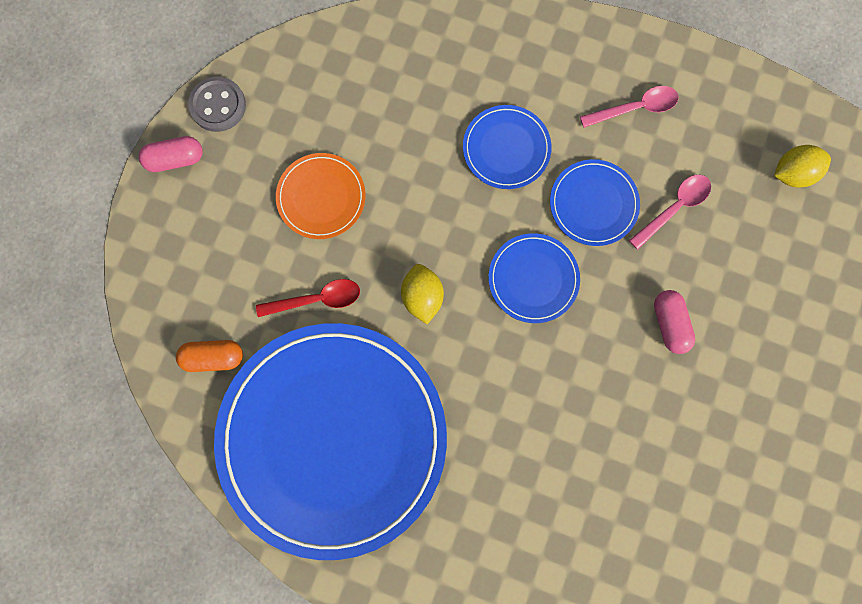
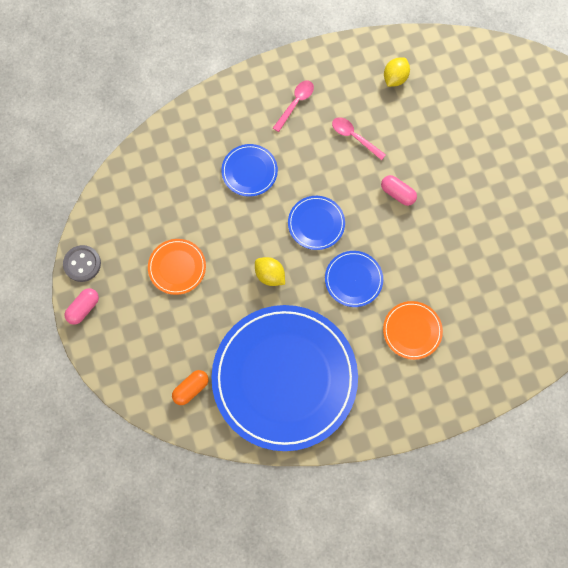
camera: 40 degrees left, 5 degrees down
red spoon [256,279,360,317] -> none
blue plate [550,159,640,246] -> blue plate moved to [325,251,383,307]
pink spoon [629,175,711,250] -> pink spoon turned 60 degrees counterclockwise [332,117,386,160]
none -> orange plate [383,301,443,360]

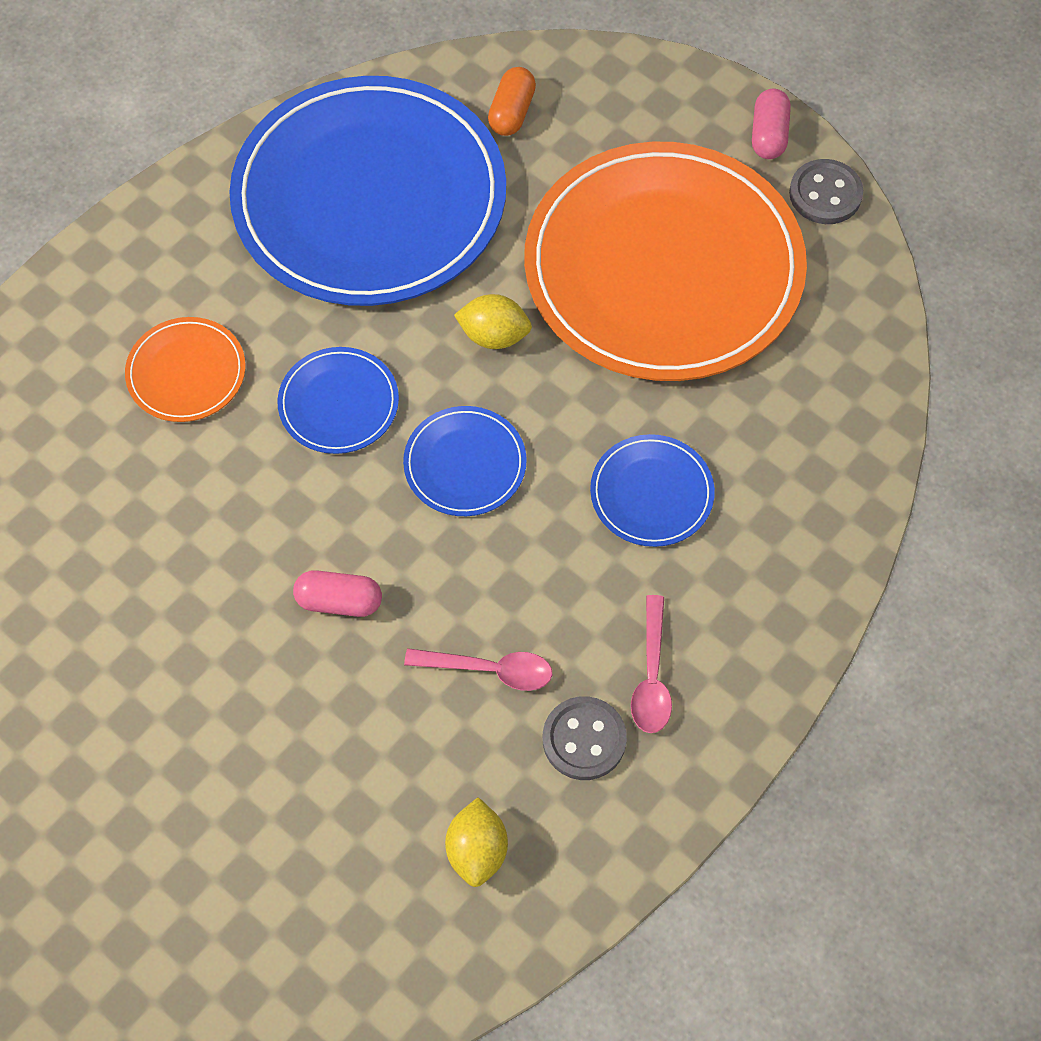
camera: 150 degrees right, 10 degrees down
orange plate [148,239,206,295] -> orange plate [524,142,807,381], size x2.41
none -> grey button [543,696,627,780]

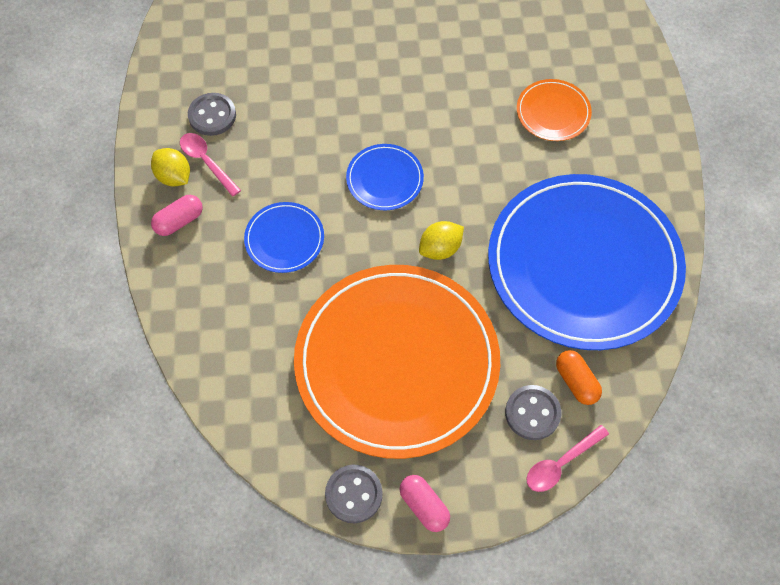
camera: 135 degrees right, 0 degrees up
blue plate [277,347,399,454] -> none
pink capsule [293,570,382,617] -> pink capsule moved to [151,195,203,236]
pink spoon [404,648,552,691] -> pink spoon moved to [526,425,609,492]
yellow lemon [445,797,508,887] -> yellow lemon moved to [151,148,190,187]
none -> grey button [505,385,561,440]

